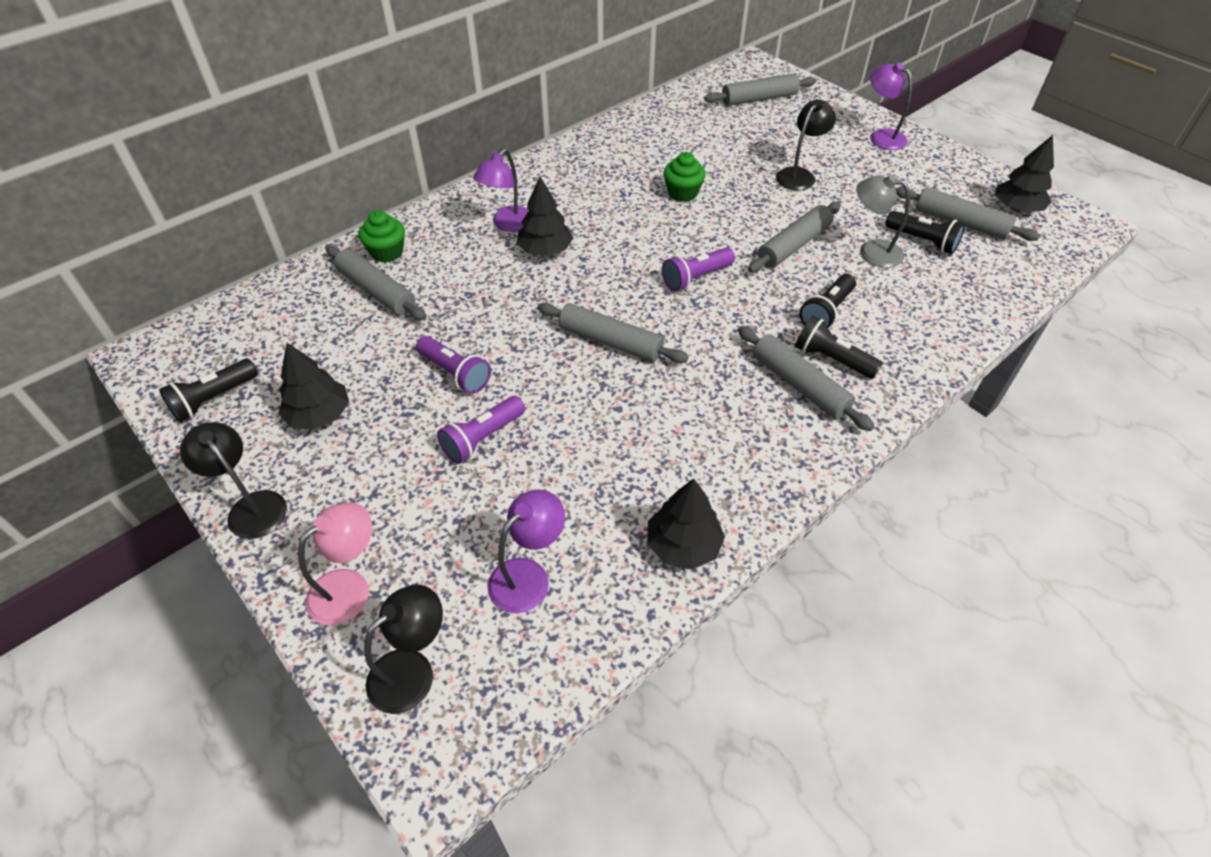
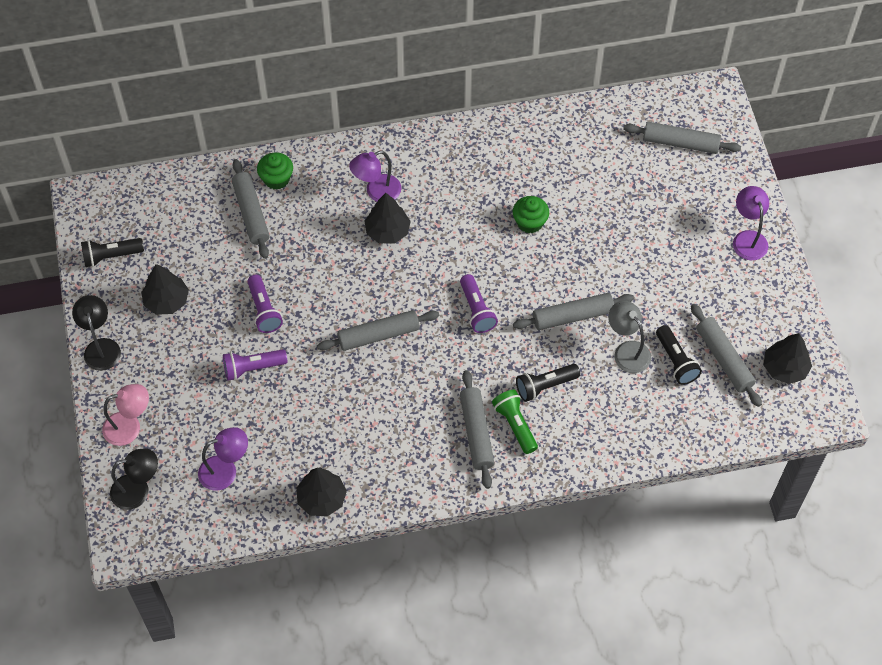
camera: 30 degrees right, 10 degrees up
grey rolling pin [537,303,688,363] -> grey rolling pin turned 75 degrees counterclockwise [317,310,439,351]
purple flashlight [662,247,735,291] -> purple flashlight turned 105 degrees counterclockwise [460,274,498,333]
black lamp [776,99,836,190] -> none
black flashlight [795,316,883,379] -> green flashlight [492,390,538,454]

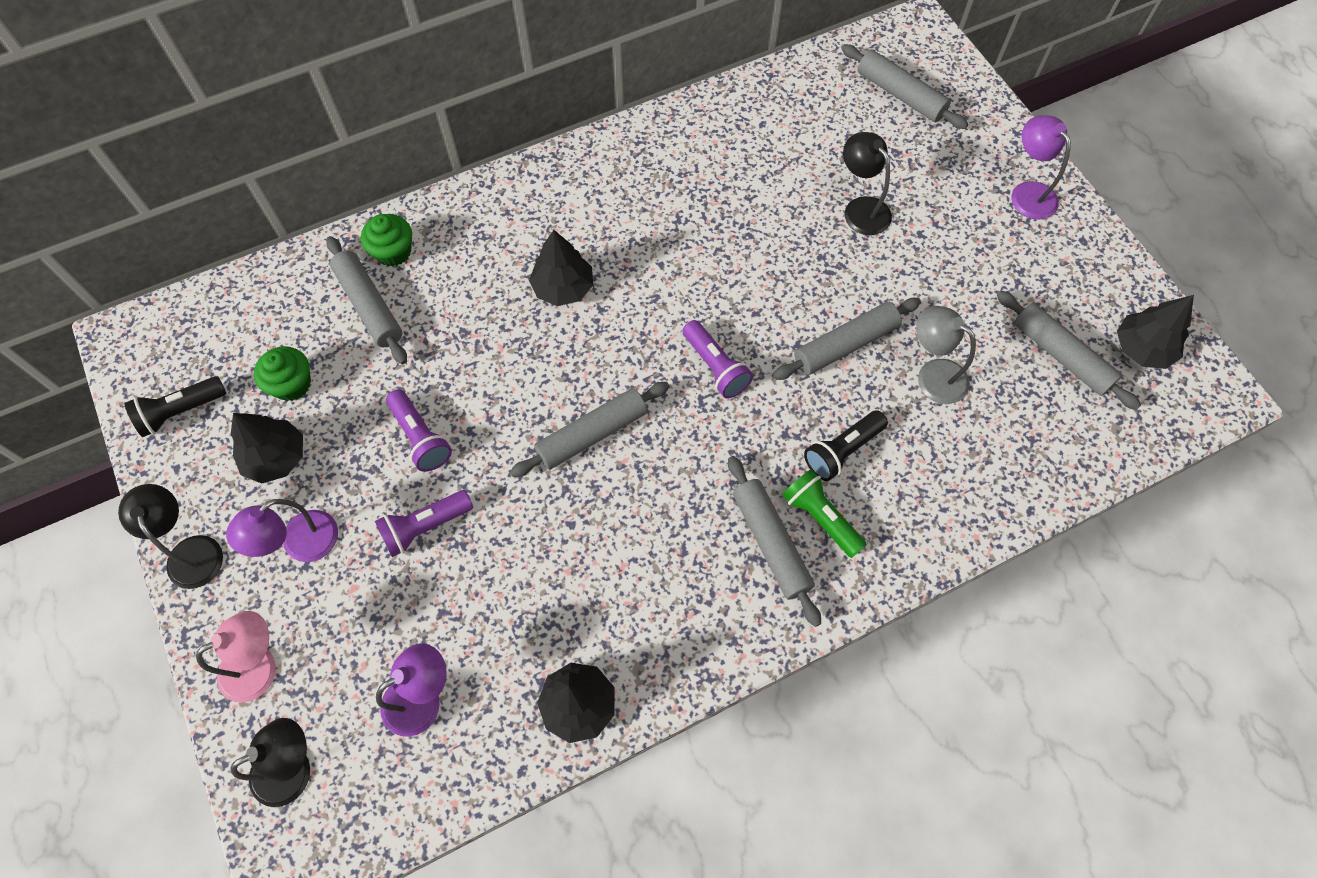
camera: 15 degrees left, 5 degrees up
purple lamp [349,151,401,202] -> purple lamp moved to [226,499,338,562]
green cupcake [513,196,549,233] -> green cupcake moved to [254,346,311,401]
grey rolling pin [623,122,741,154] -> grey rolling pin turned 45 degrees clockwise [841,44,968,129]
black flashlight [656,325,702,385] -> none
none -> black lamp [843,132,892,235]

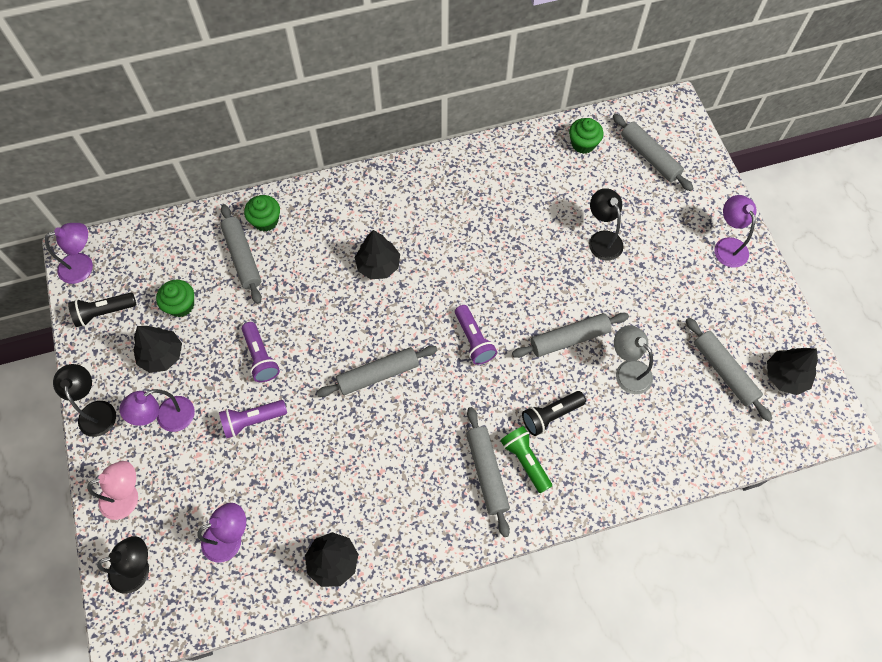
camera: 10 degrees right, 0 degrees up
none -> purple lamp [45,223,93,284]
none -> green cupcake [569,118,603,154]

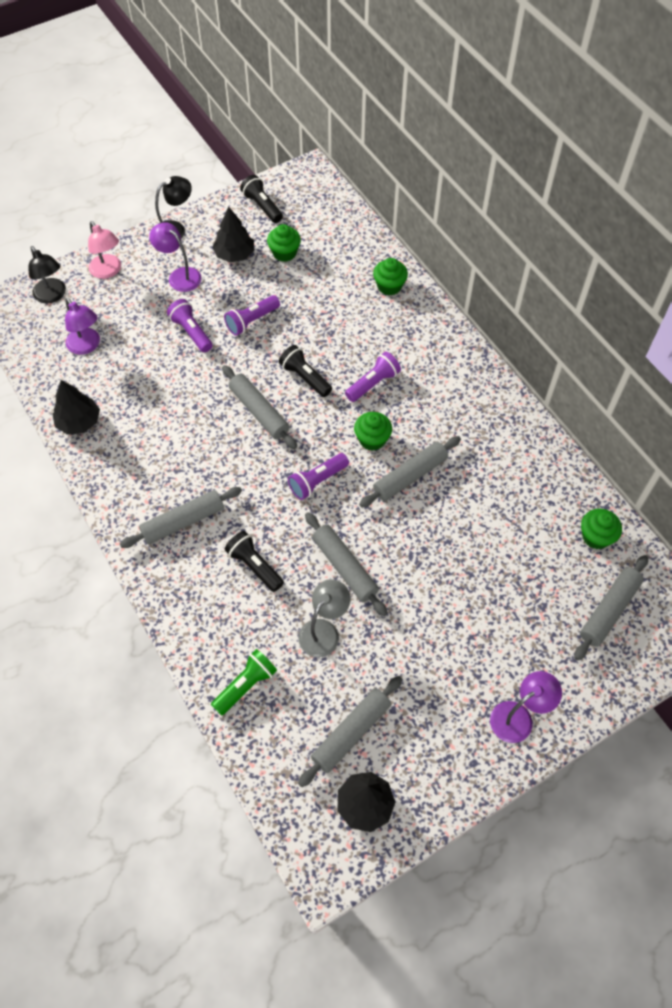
camera: 75 degrees right, 5 degrees down
purple lamp [45,223,93,284] -> none
grey rolling pin [220,204,262,304] -> grey rolling pin moved to [359,436,461,507]
black tree [355,230,400,279] -> purple flashlight [345,352,401,402]
green flashlight [500,426,552,493] -> green flashlight moved to [211,649,277,716]
black lamp [589,188,624,260] -> none
none -> black flashlight [279,345,332,397]
none -> green cupcake [354,412,392,451]

